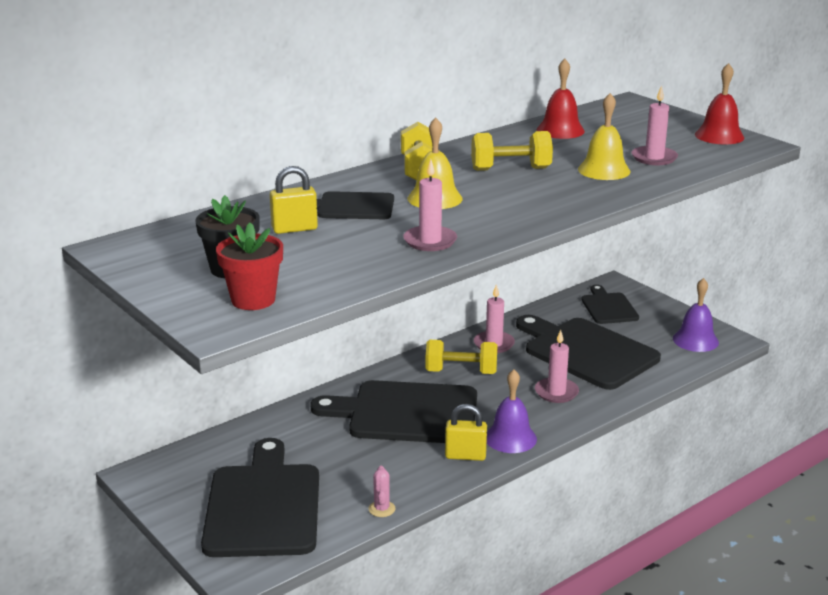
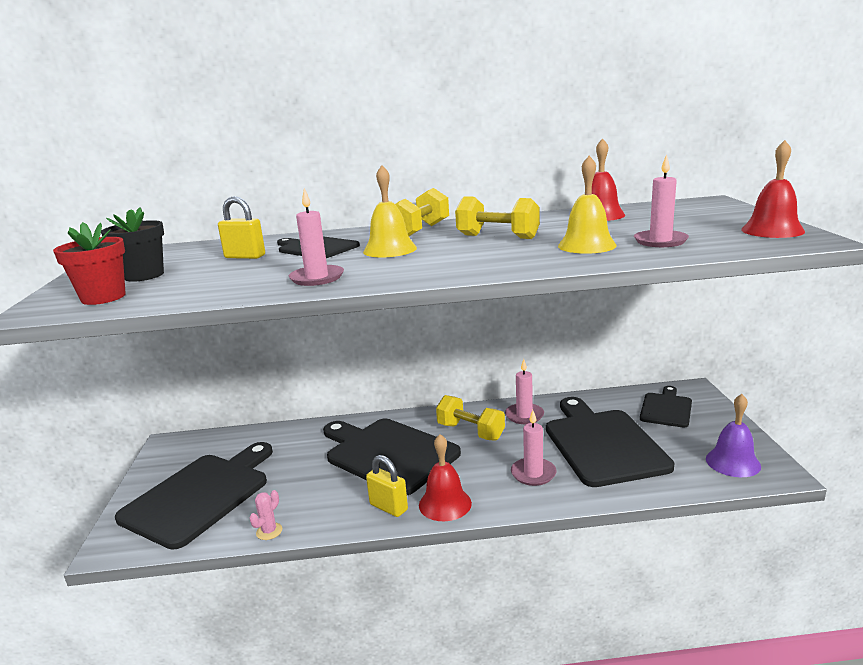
camera: 35 degrees right, 5 degrees down
purple bell [487,369,537,453] -> red bell [419,434,472,521]

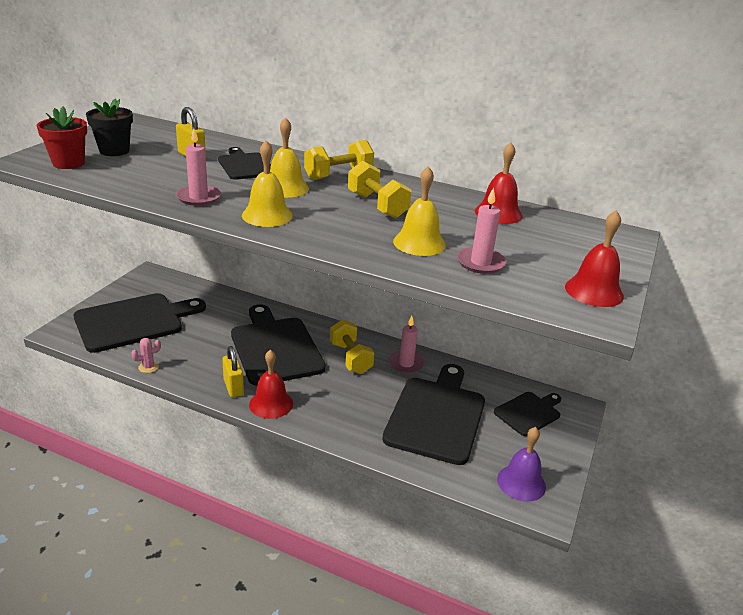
camera: 25 degrees right, 10 degrees up
pink candle [511,410,556,486] -> none
none -> yellow bell [242,140,293,227]

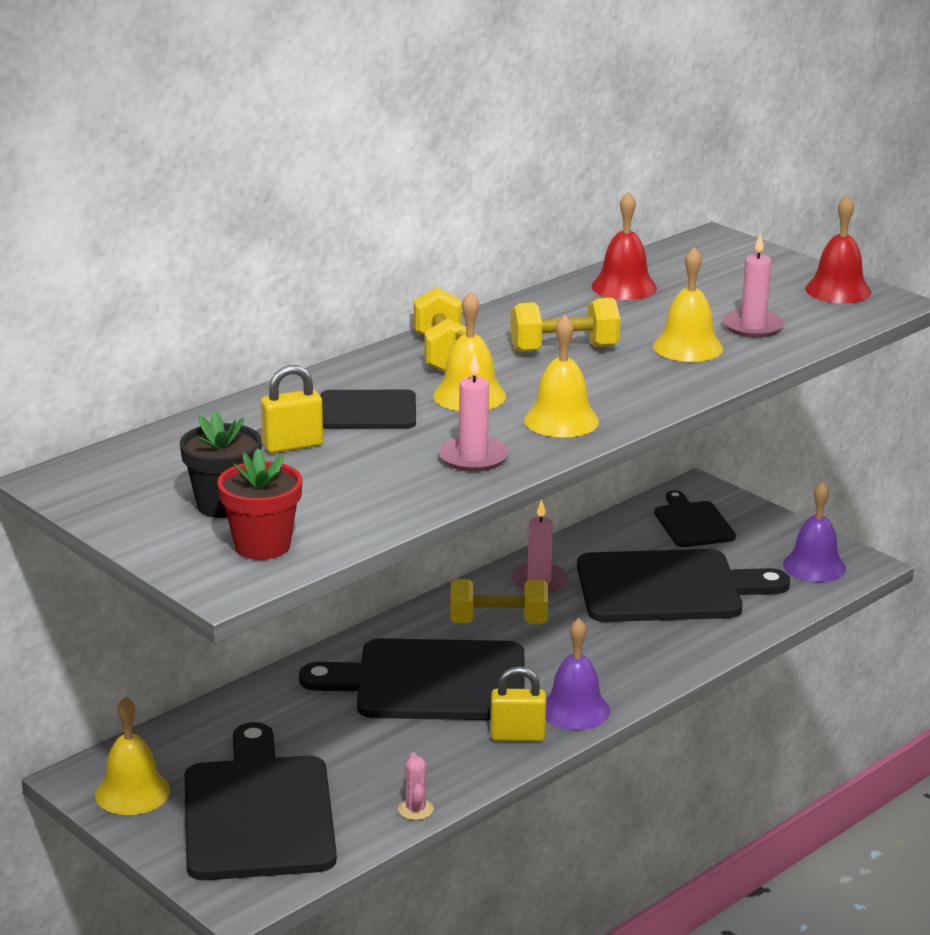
camera: 65 degrees left, 5 degrees down
red bell [249,350,293,419] -> purple bell [546,618,610,730]
black cutting board [382,364,485,465] -> black cutting board turned 135 degrees clockwise [577,549,790,622]
none -> yellow bell [95,696,170,815]

